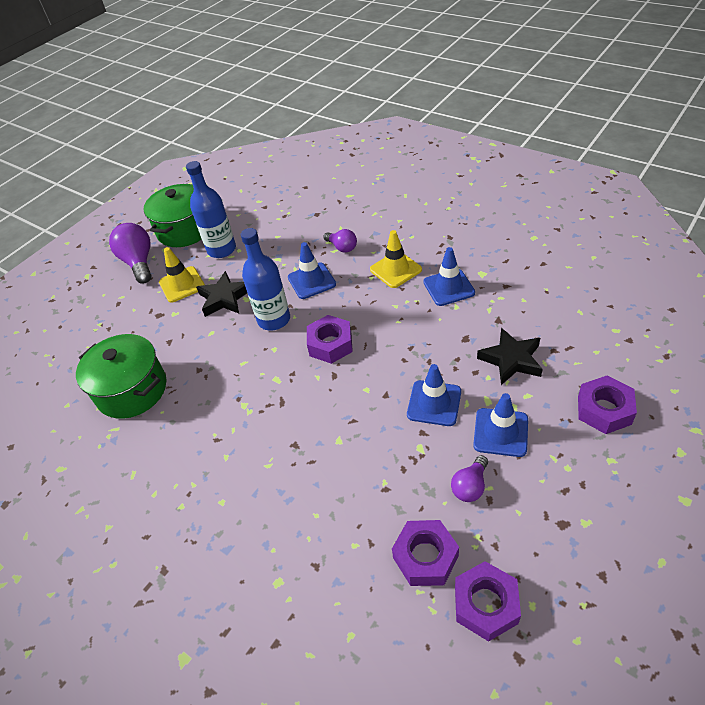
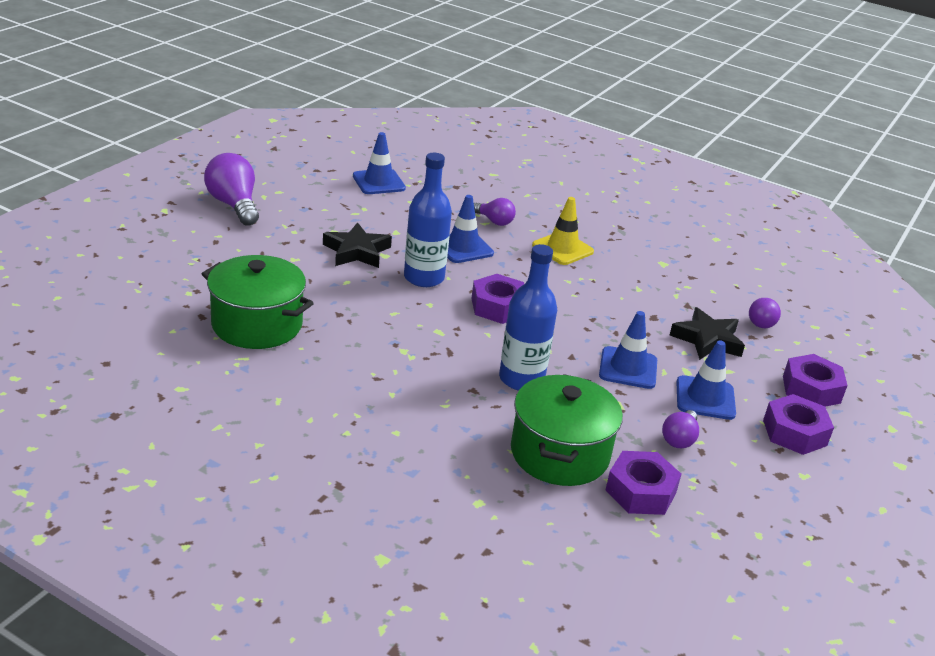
camera: 15 degrees left, 15 degrees down
green pot [144,184,202,247] -> green pot moved to [511,374,623,486]
yellow traffic cone [159,247,205,303] -> none
blue bottle [186,161,236,258] -> blue bottle moved to [499,244,557,391]
blue traffic cone [423,247,475,306] -> blue traffic cone moved to [353,132,406,194]
purple nut [455,561,521,642] -> purple nut moved to [763,394,834,455]
none -> purple light bulb [749,298,781,328]

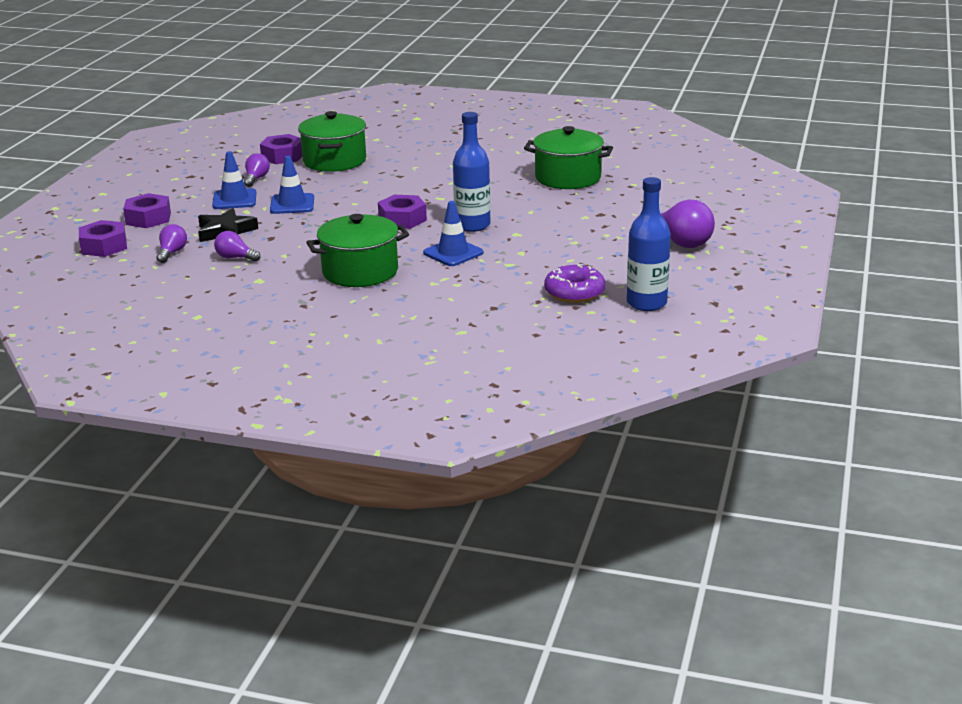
camera: 170 degrees right, 5 degrees down
black star [323,222,392,268] -> none
blue traffic cone [353,132,406,194] -> purple donut [544,264,605,303]
purple light bulb [474,198,516,226] -> purple light bulb moved to [214,231,260,262]
blue bottle [499,244,557,391] -> blue bottle moved to [627,177,671,311]
yellow traffic cone [532,197,594,265] -> green pot [306,214,409,287]
purple nut [763,394,834,455] -> purple nut moved to [79,220,127,257]

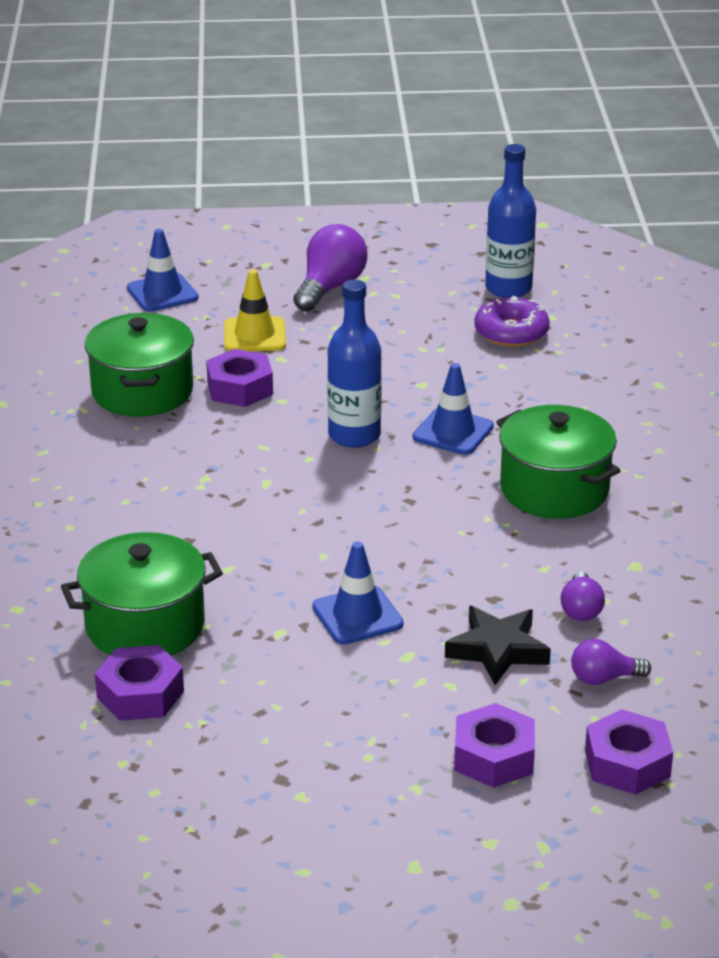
camera: 110 degrees left, 5 degrees up
blue traffic cone [212,151,256,209] -> blue traffic cone moved to [127,229,199,312]
purple light bulb [244,153,270,187] -> none
purple nut [378,195,427,229] -> purple nut moved to [206,349,273,407]
none -> yellow traffic cone [224,270,286,351]

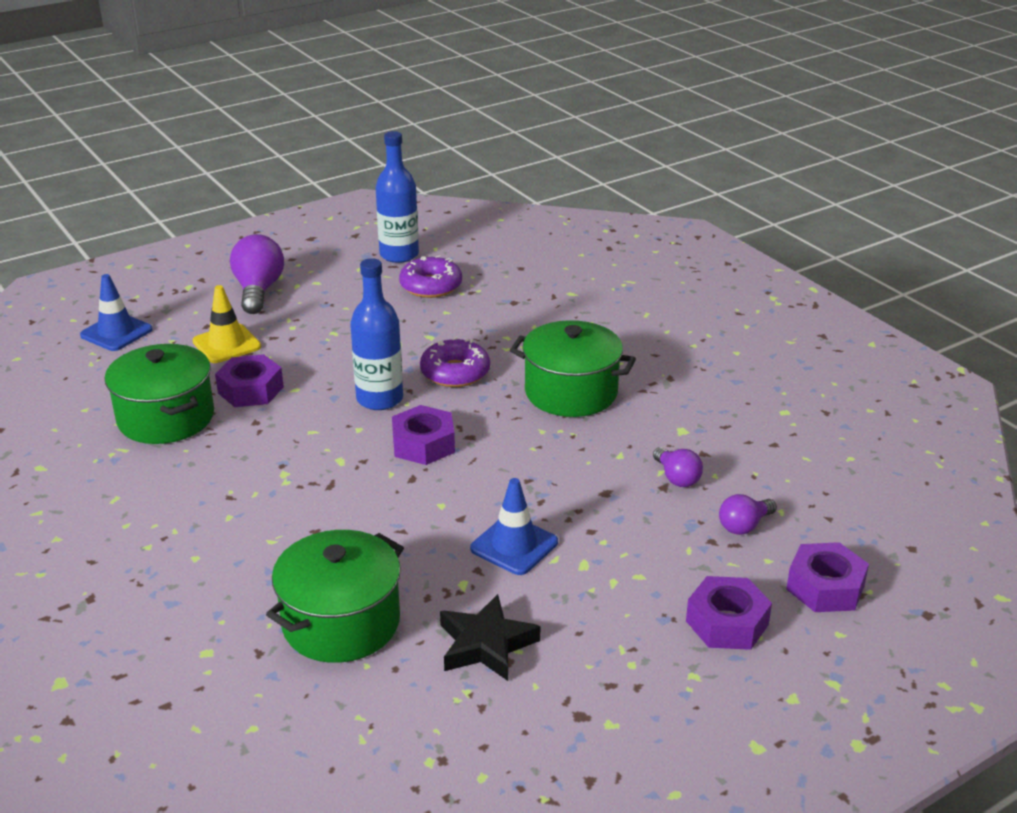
camera: 30 degrees left, 0 degrees up
purple nut [95,645,184,721] -> purple nut moved to [392,405,455,465]
blue traffic cone [413,363,494,455] -> purple donut [420,337,490,387]
black star [445,606,551,685] -> black star moved to [440,594,540,681]

